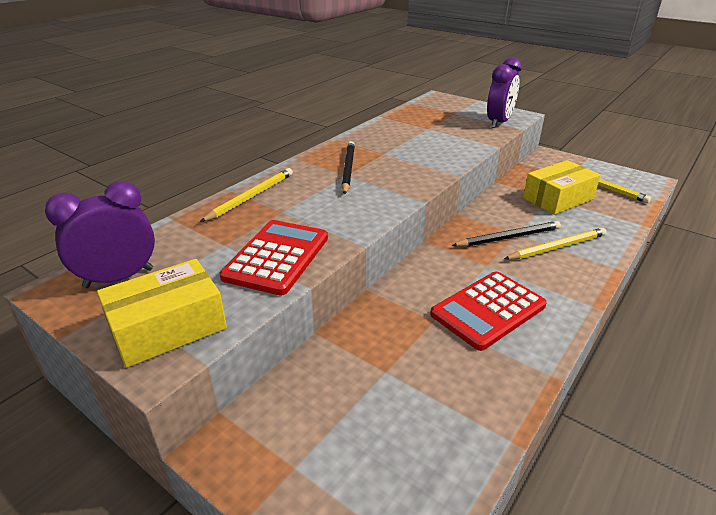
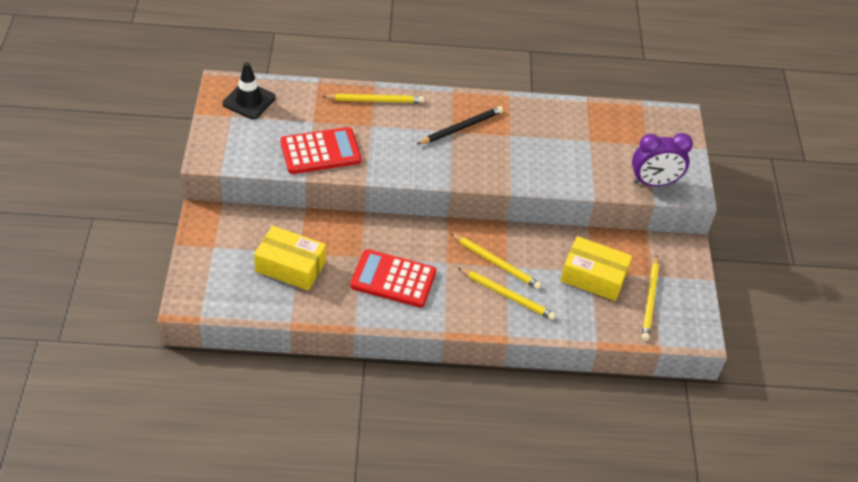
camera: 50 degrees right, 15 degrees up
purple clock [45,181,155,288] -> black traffic cone [222,62,276,119]
yellow box [97,259,227,368] -> yellow box moved to [254,226,326,291]
black pencil [451,221,561,247] -> yellow pencil [450,233,542,289]

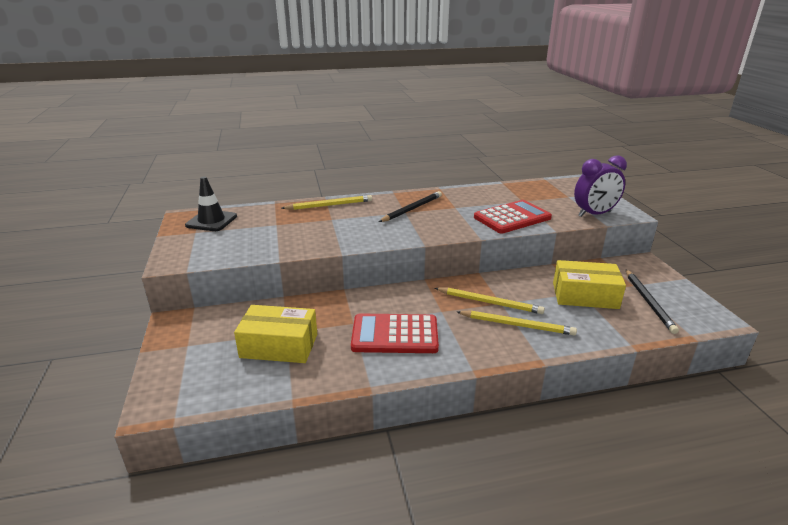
camera: 10 degrees left, 20 degrees down
red calculator [280,127,361,174] -> red calculator moved to [474,200,552,233]
yellow pencil [642,255,659,341] -> black pencil [626,270,679,334]

